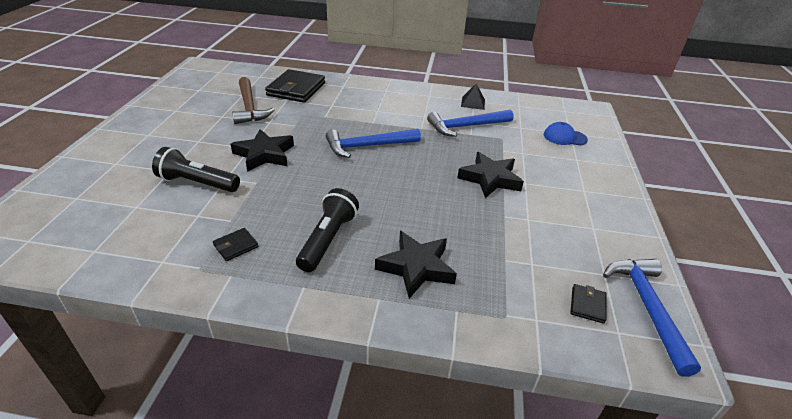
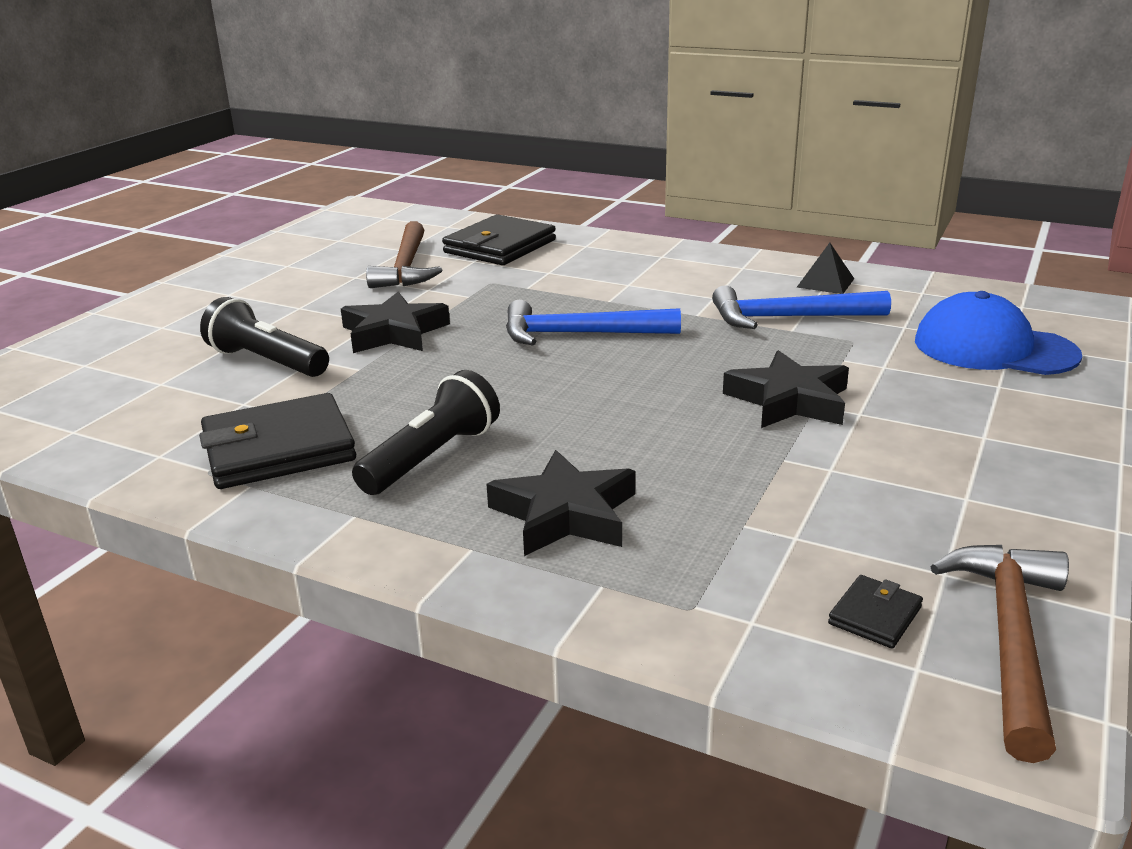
camera: 20 degrees right, 10 degrees down
black wallet [213,228,258,261] -> black wallet [199,393,356,489], size x2.24
blue cap [544,122,588,145] -> blue cap [915,291,1082,375], size x1.72
blue hammer [603,259,701,377] -> brown hammer [930,545,1069,763]

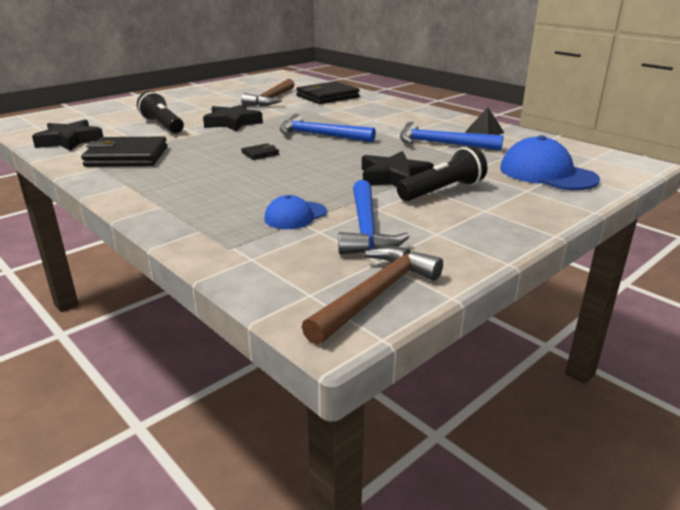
camera: 20 degrees right, 0 degrees up
black flashlight [352,370,500,495] -> black flashlight moved to [397,146,487,201]
black star [486,450,635,556] -> black star moved to [32,119,103,151]
black wallet [828,575,923,649] -> black wallet moved to [241,143,279,160]
none -> blue cap [264,195,327,229]
none -> blue hammer [338,180,410,254]

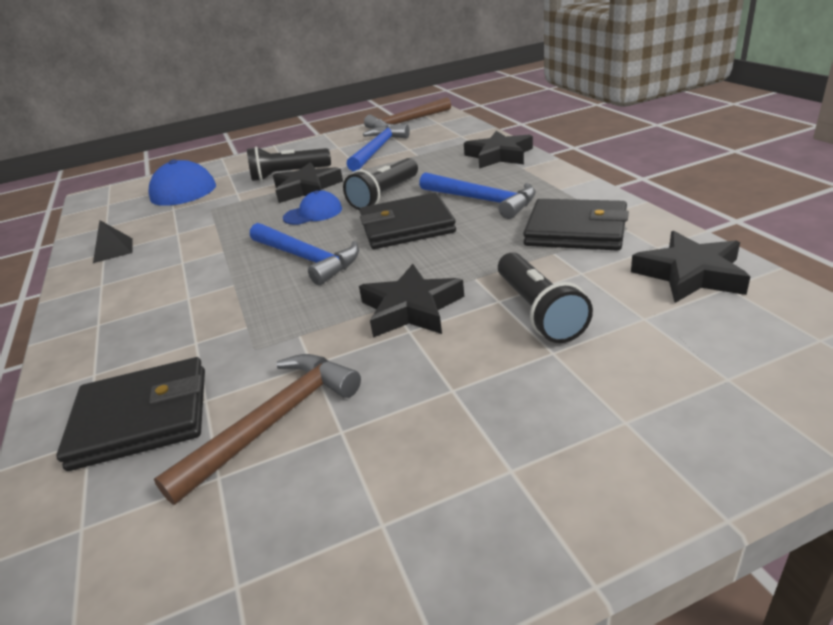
camera: 155 degrees left, 5 degrees up
black wallet [241,143,279,160] -> black wallet [360,193,456,249], size x2.24
blue cap [264,195,327,229] -> blue cap moved to [283,191,342,225]
blue hammer [400,122,504,151] -> blue hammer moved to [419,172,536,219]
none -> black flashlight [343,158,418,210]
none -> black star [464,131,533,169]

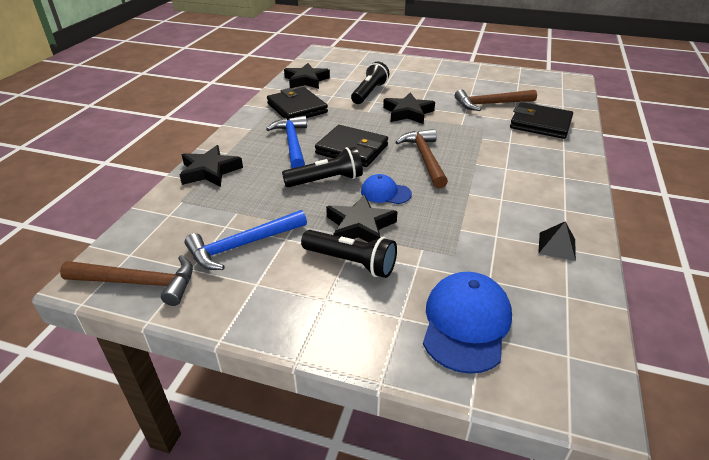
camera: 145 degrees left, 5 degrees up
blue hammer [250,223,359,285] -> brown hammer [395,129,448,189]

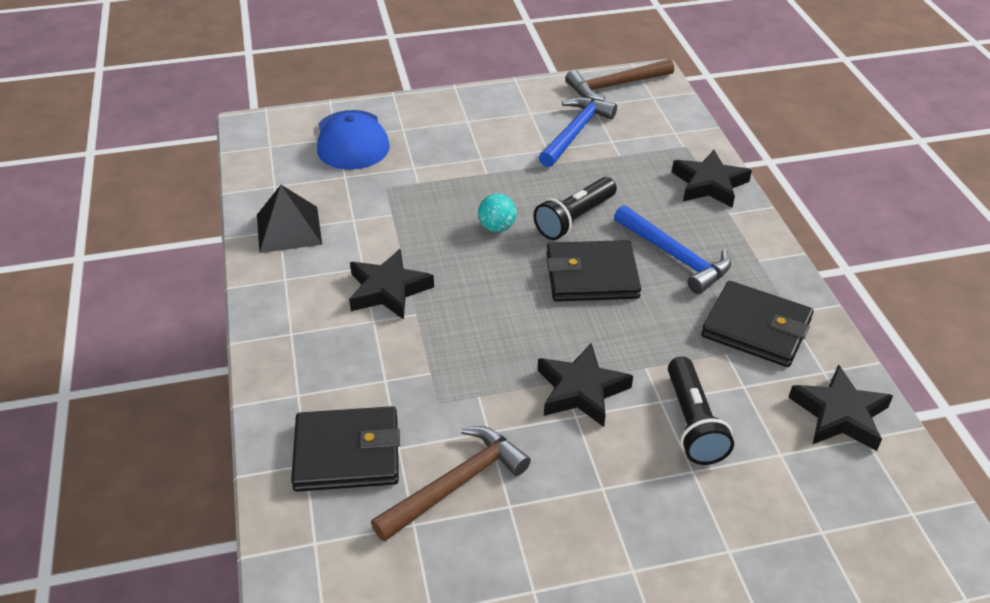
camera: 150 degrees right, 5 degrees up
black flashlight [301,230,397,278] -> none
black star [326,195,397,242] -> black star moved to [349,249,434,320]
blue cap [361,174,412,204] -> turquoise ball [478,194,516,232]
brown hammer [395,129,448,189] -> none
black pyramid [538,221,576,261] -> black pyramid [257,185,322,253], size x1.61

